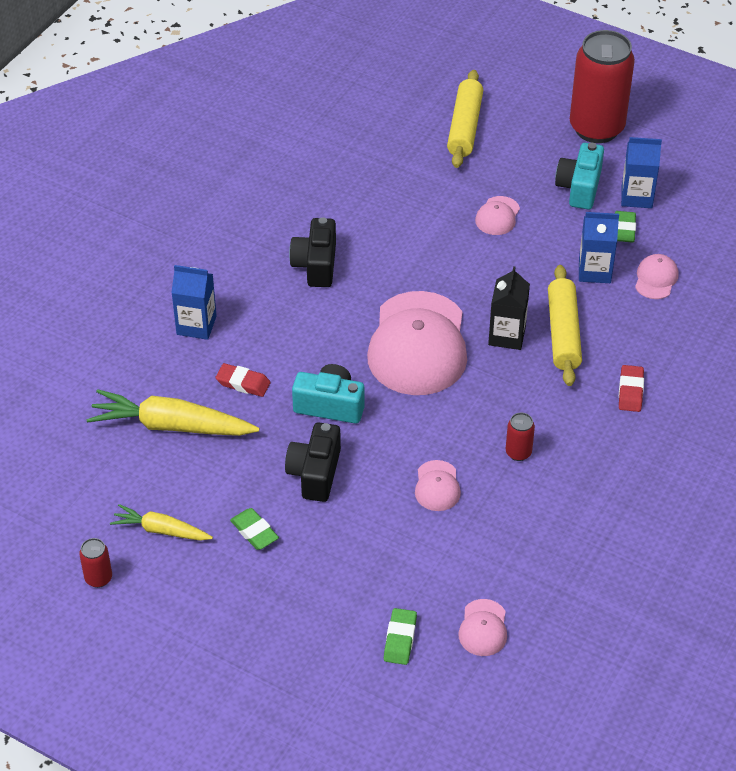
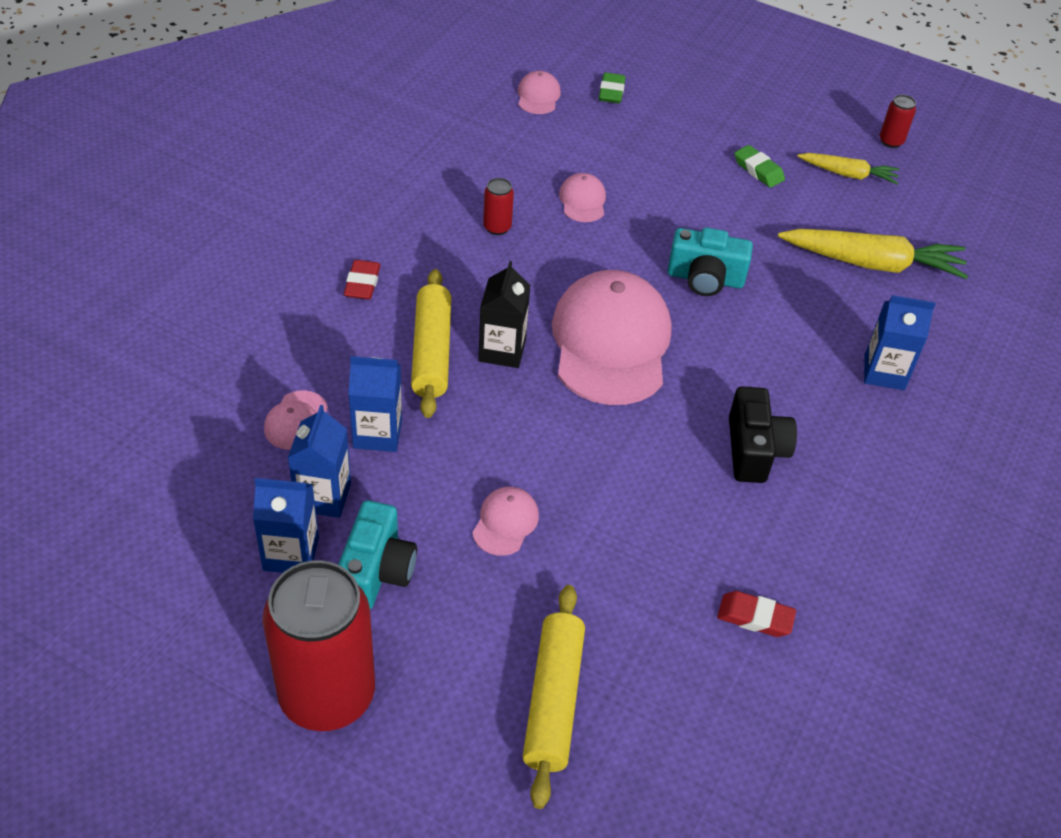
camera: 175 degrees right, 0 degrees up
red eraser [216,363,271,397] -> red eraser moved to [717,591,796,637]
black camera [285,422,341,502] -> none
green eraser [615,211,636,242] -> blue carton [288,405,351,518]

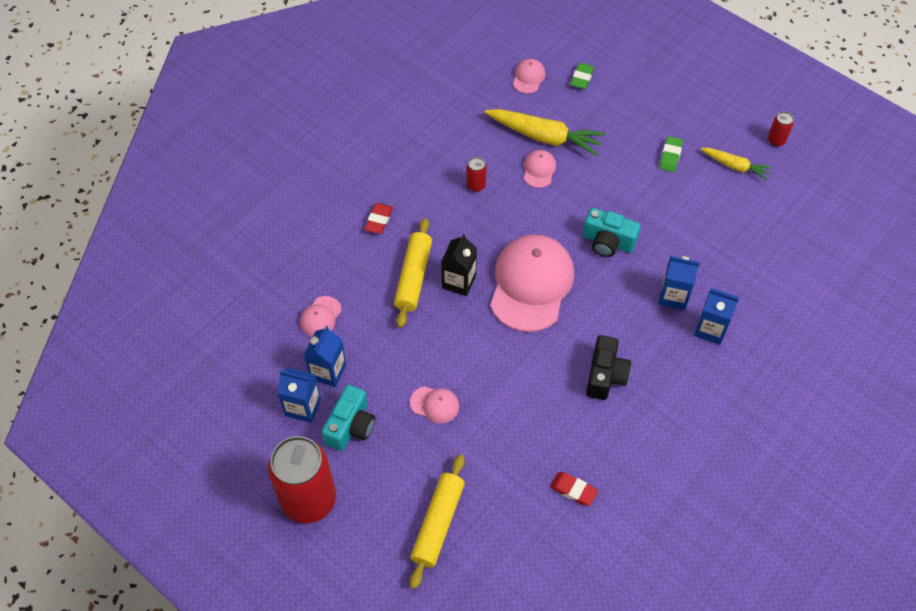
camera: 15 degrees right, 10 degrees up
blue carton [348,356,402,452] -> blue carton moved to [658,256,700,310]
pink cap [472,487,539,556] -> pink cap turned 75 degrees clockwise [410,386,459,423]
green eraser [734,145,785,188] -> green eraser turned 45 degrees clockwise [659,136,683,172]
yellow carrot [778,229,968,279] -> yellow carrot moved to [485,109,606,156]

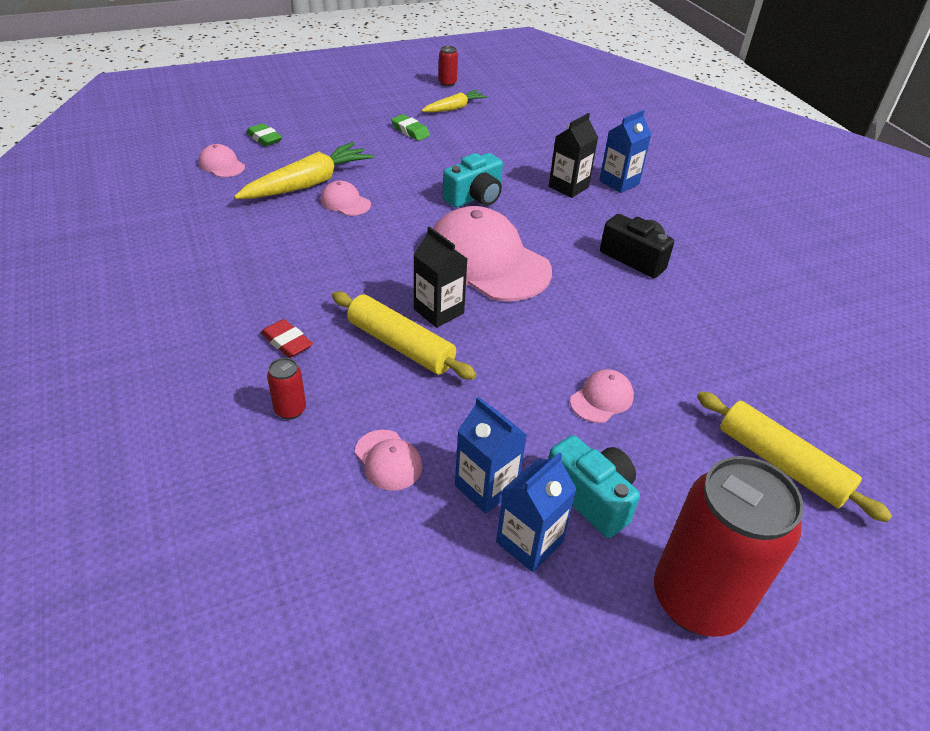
camera: 65 degrees left, 15 degrees down
red can [467,157,487,192] -> red can moved to [267,358,306,419]
red eraser [550,472,598,506] -> none
blue carton [658,256,700,310] -> black carton [549,113,598,198]

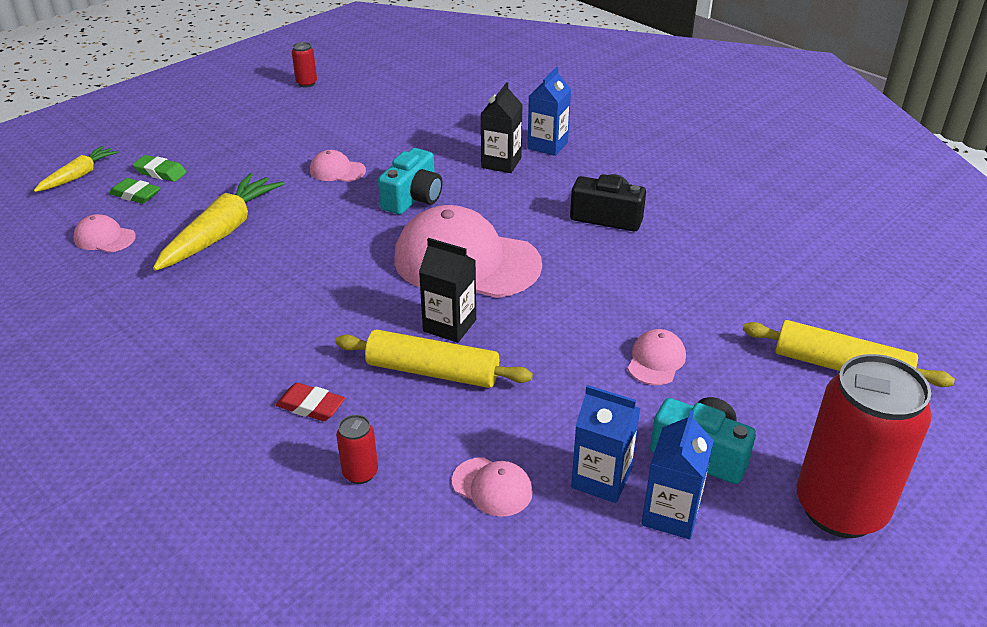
camera: 20 degrees left, 5 degrees down
pink cap [320,180,371,216] -> pink cap moved to [310,150,366,182]
green eraser [391,114,430,141] -> green eraser moved to [133,155,187,182]
yellow carrot [421,90,487,112] -> yellow carrot moved to [34,146,119,192]

